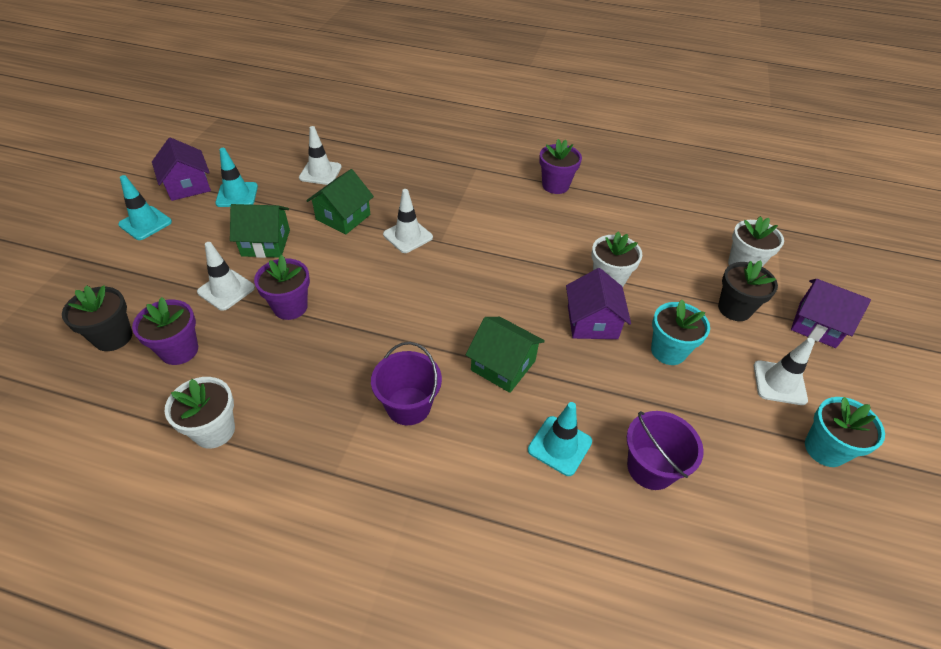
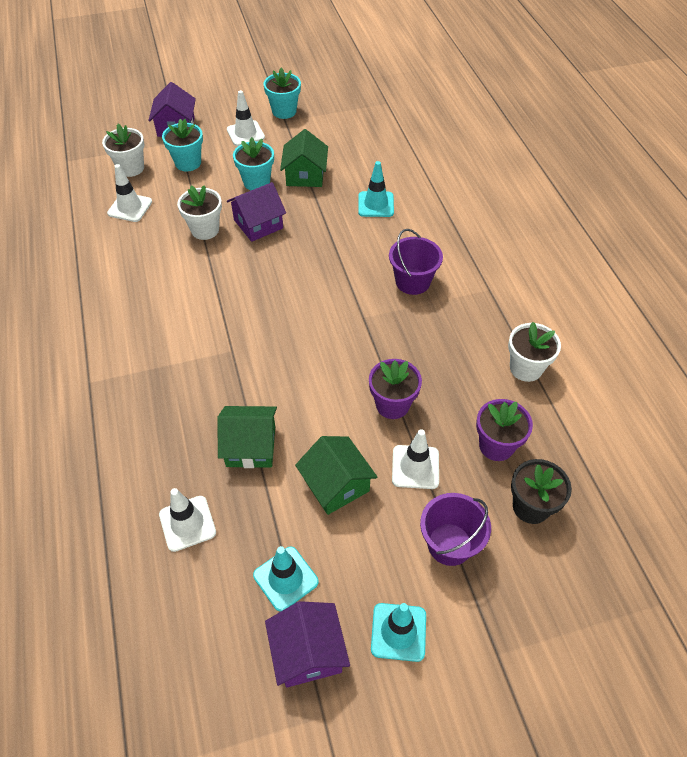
camera: 120 degrees left, 5 degrees up
purple house [152,138,211,201] -> purple house turned 45 degrees counterclockwise [265,601,350,688]
white traffic cone [383,189,433,253] -> white traffic cone moved to [107,164,152,222]
green house [465,317,545,393] -> green house moved to [280,129,328,187]
purple flower pot [539,139,582,194] -> none
purple bucket [627,411,704,490] -> purple bucket moved to [420,493,491,566]
black flower pot [718,260,778,321] -> turquoise flower pot [162,119,203,171]

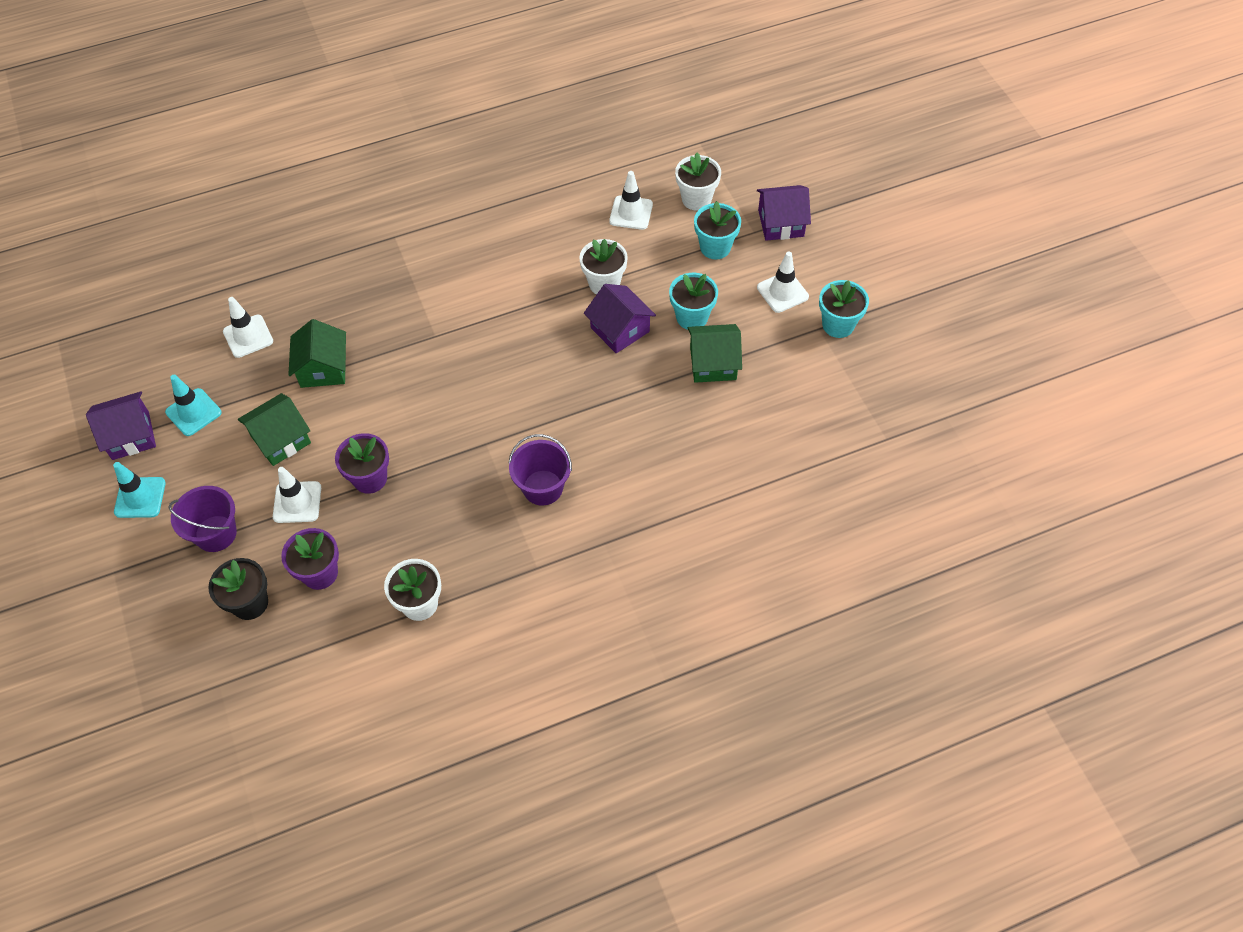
camera: 85 degrees right, 5 degrees up
turquoise traffic cone [358,161,394,217] -> none

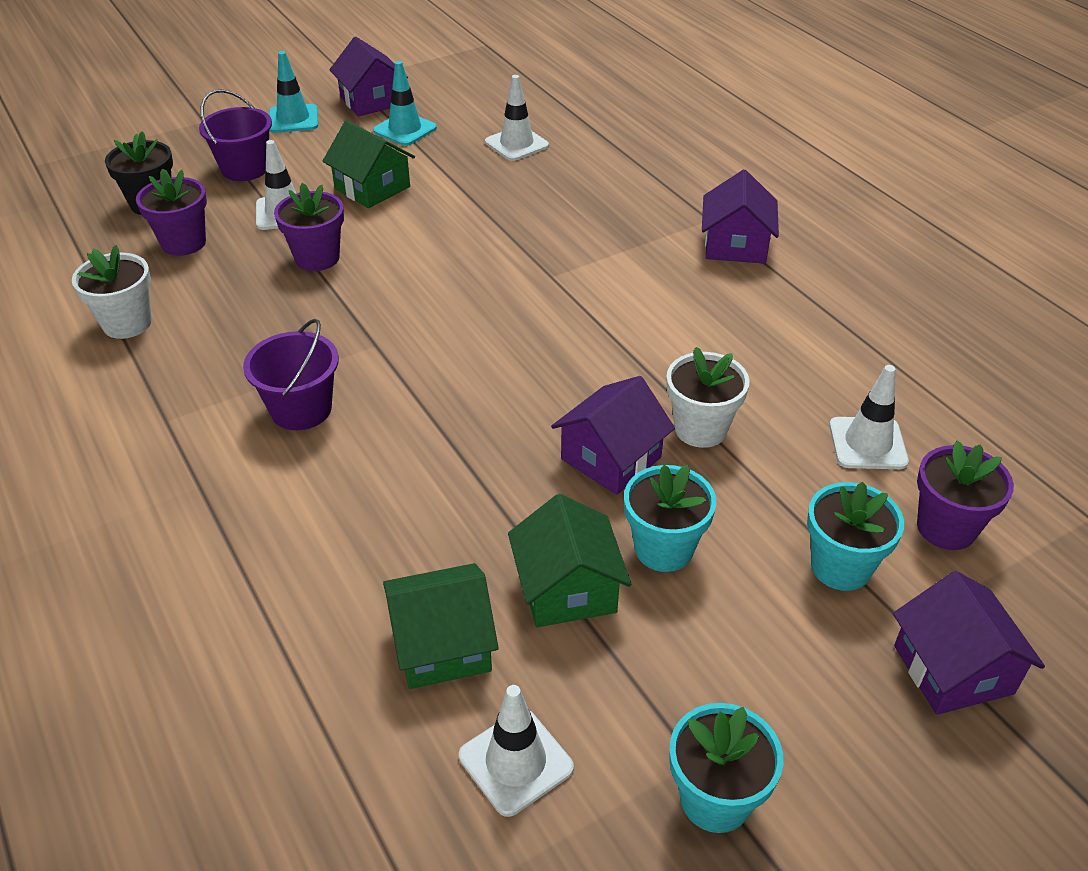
camera: 80 degrees right, 15 degrees down
green house [288,319,346,388] -> green house moved to [383,563,499,689]
white flower pot [675,152,721,210] -> purple flower pot [917,440,1014,550]
white traffic cone [757,251,809,313] -> white traffic cone moved to [459,685,574,817]
none -> purple house [702,170,779,264]

